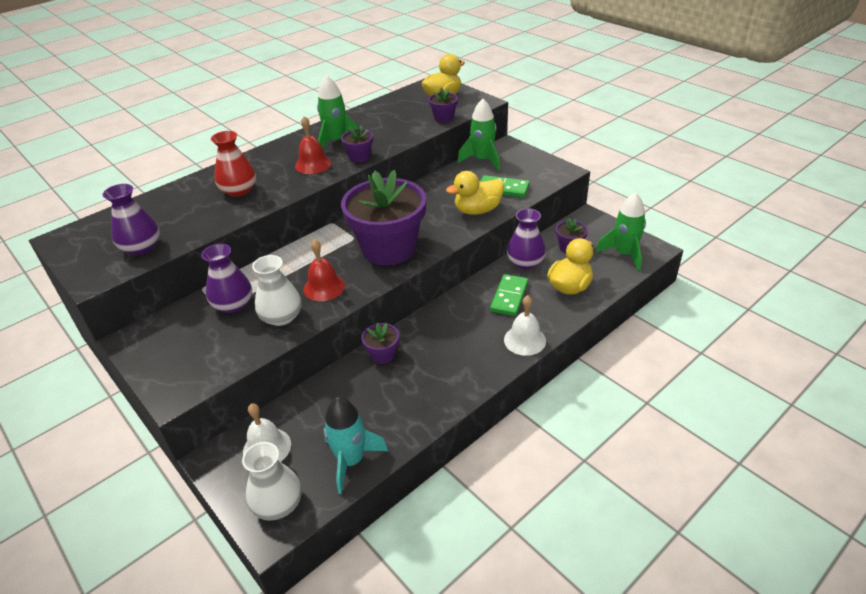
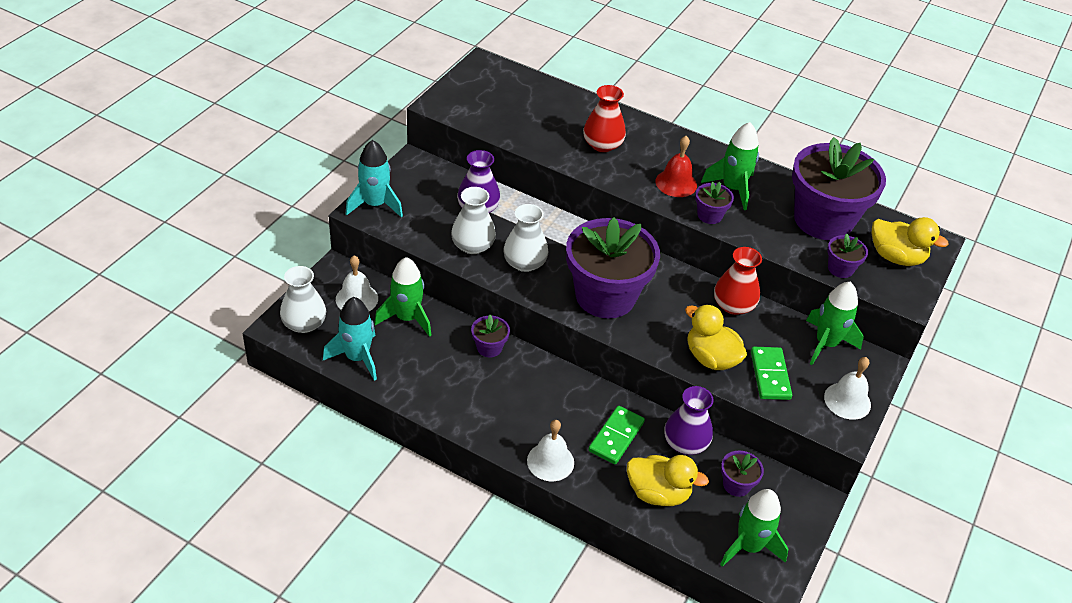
camera: 65 degrees right, 5 degrees up
purple vase [103,184,160,255] -> none
red bell [304,239,345,301] -> white vase [503,204,548,272]
green domino [490,274,528,316] -> green domino turned 60 degrees counterclockwise [588,406,645,464]
none -> turquoise rocket [345,140,403,217]
none -> green rocket [374,257,431,337]
none -> red vase [714,247,762,315]
none -> purple flower pot [792,137,886,240]
none -> white bell [824,357,871,420]

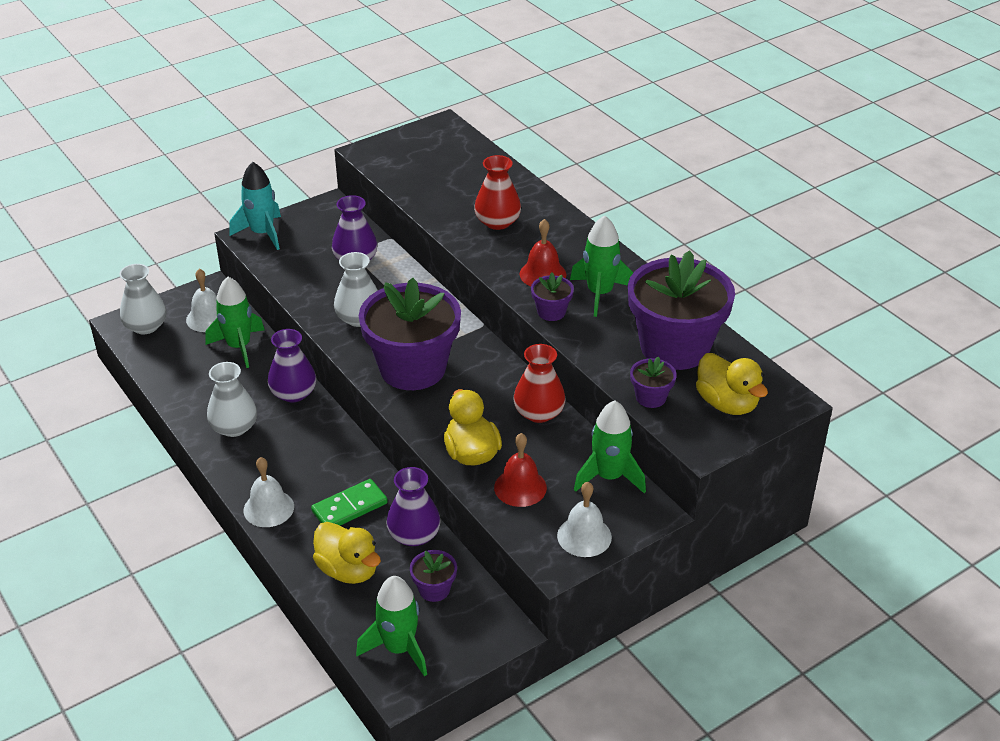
camera: 30 degrees right, 5 degrees down
turquoise rocket [323,297,377,381] -> none
white vase [451,187,496,254] -> white vase moved to [207,362,257,437]
purple flower pot [471,315,510,357] -> purple vase [268,329,316,402]
green domino [751,347,792,400] -> red bell [494,433,547,507]

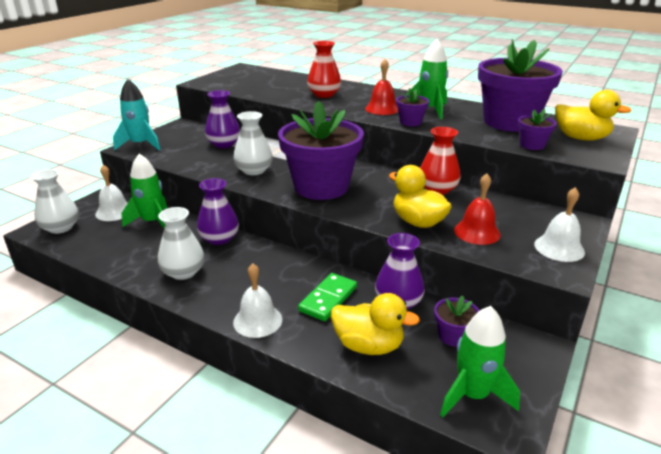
camera: 25 degrees left, 10 degrees down
green rocket [574,400,646,493] -> none

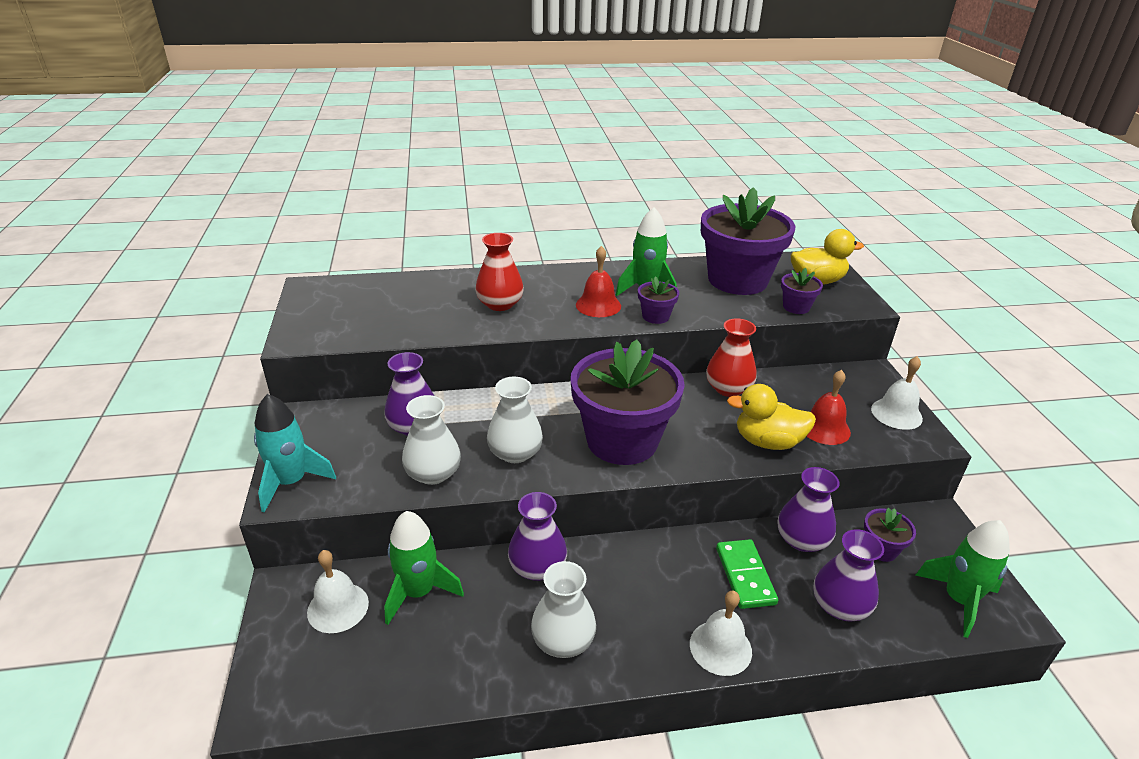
camera: 40 degrees left, 5 degrees up
white vase [30,169,79,234] -> white vase moved to [402,395,461,485]
yellow duck [331,293,420,355] -> purple vase [813,529,884,622]

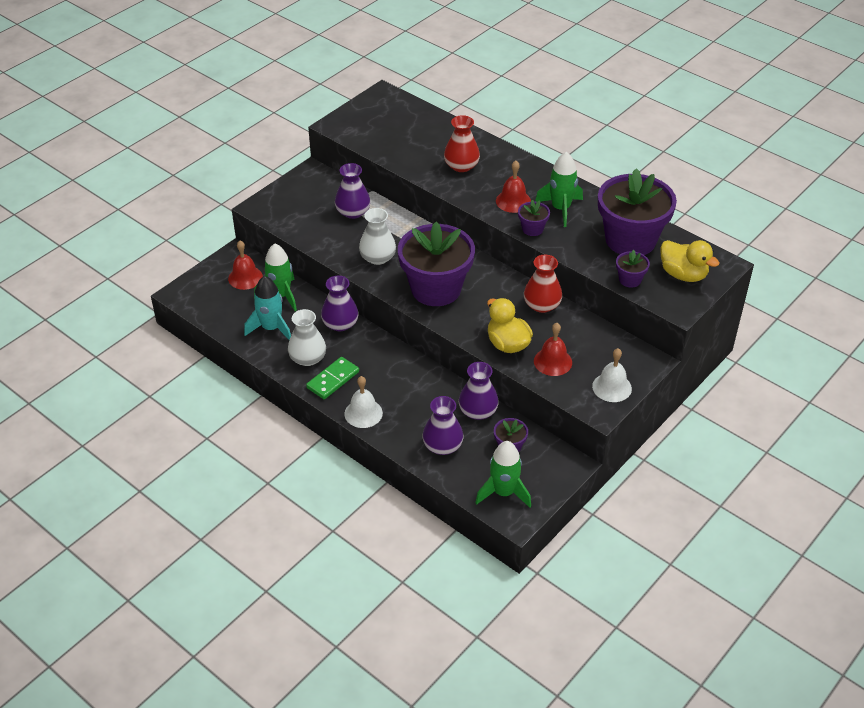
camera: 50 degrees right, 10 degrees up
turquoise rocket [254,394,336,513] -> turquoise rocket moved to [244,276,291,340]
white bell [307,550,369,633] -> red bell [228,241,263,290]
white vase [402,395,461,485] -> none
green domino [716,539,778,609] -> green domino moved to [306,357,359,399]

